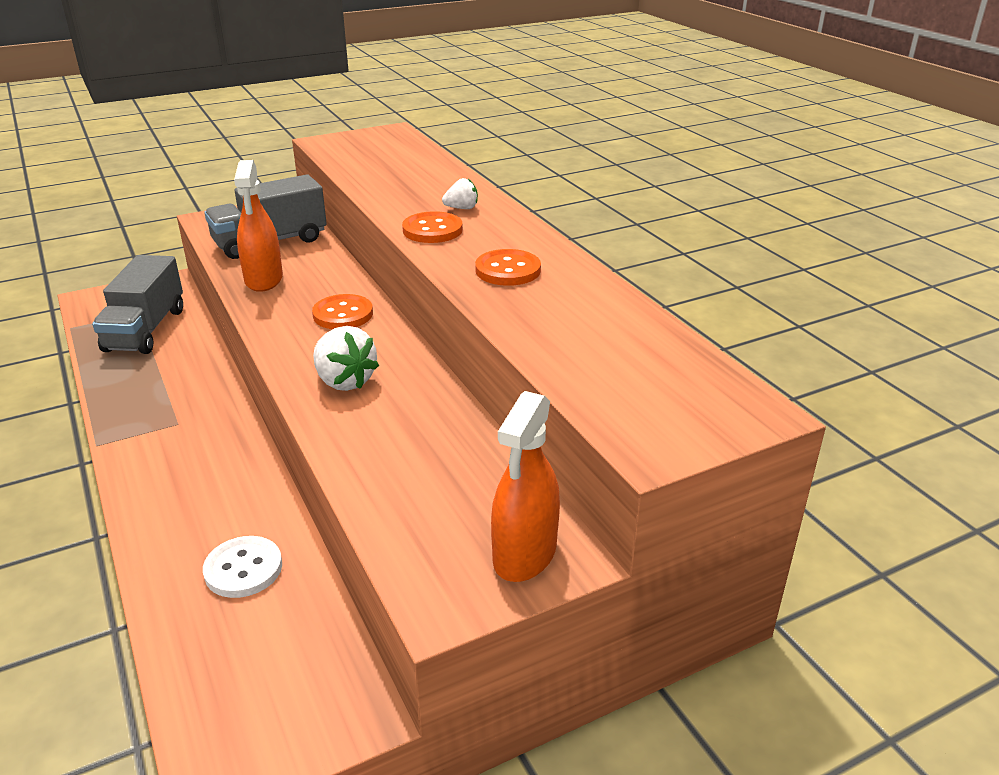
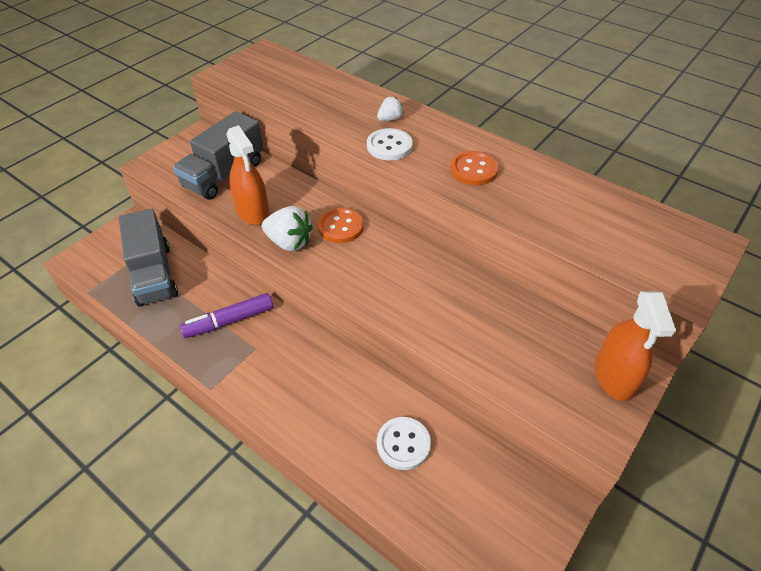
camera: 25 degrees left, 15 degrees up
white strawberry [313,326,379,391] -> white strawberry moved to [262,206,313,251]
orange button [402,211,463,243] -> white button [367,128,413,160]
none -> purple marker [180,293,273,338]

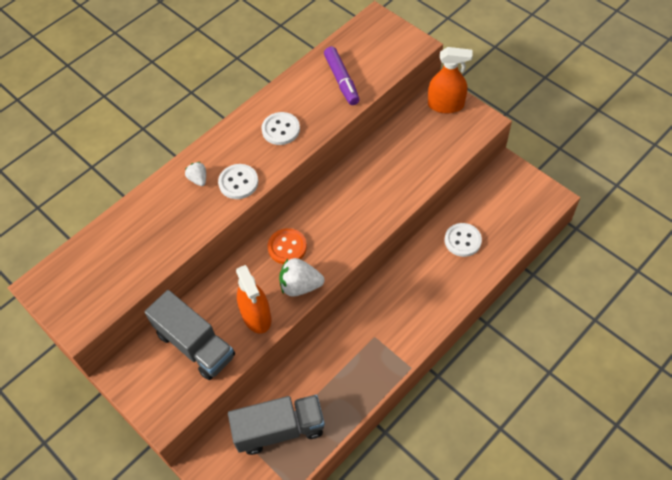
camera: 80 degrees left, 10 degrees up
purple marker [180,293,273,338] -> purple marker moved to [324,46,360,105]
orange spray bottle [226,125,269,225] -> orange spray bottle turned 90 degrees clockwise [236,265,271,334]
white strawberry [262,206,313,251] -> white strawberry turned 120 degrees counterclockwise [279,258,324,297]
orange button [450,151,499,185] -> white button [262,112,300,145]

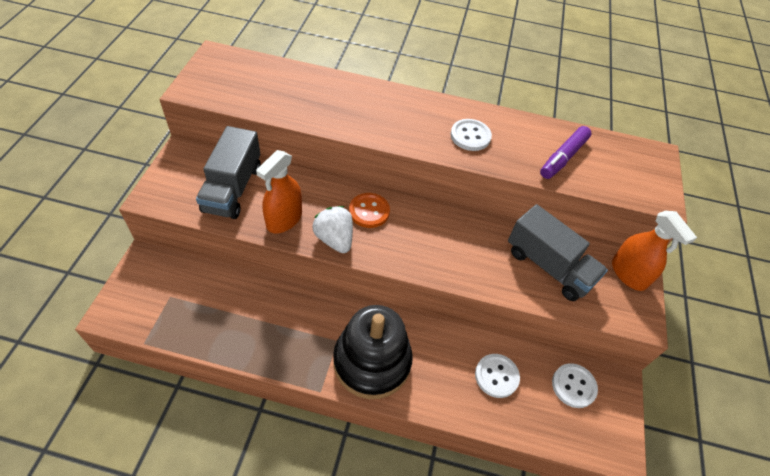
camera: 50 degrees right, 5 degrees down
white strawberry [185,162,206,186] -> none
white button [218,164,258,199] -> white button moved to [552,363,598,408]
grey truck [228,395,325,455] -> grey truck moved to [508,204,608,301]
none -> black stacking toy [333,305,413,399]

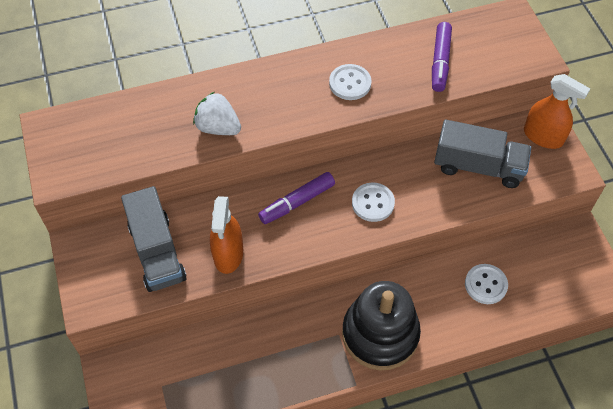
camera: 25 degrees left, 5 degrees up
white strawberry [312,206,353,253] -> white strawberry moved to [193,92,241,135]
orange button [349,193,390,228] -> purple marker [258,172,335,224]
white button [552,363,598,408] -> white button moved to [352,183,395,222]

